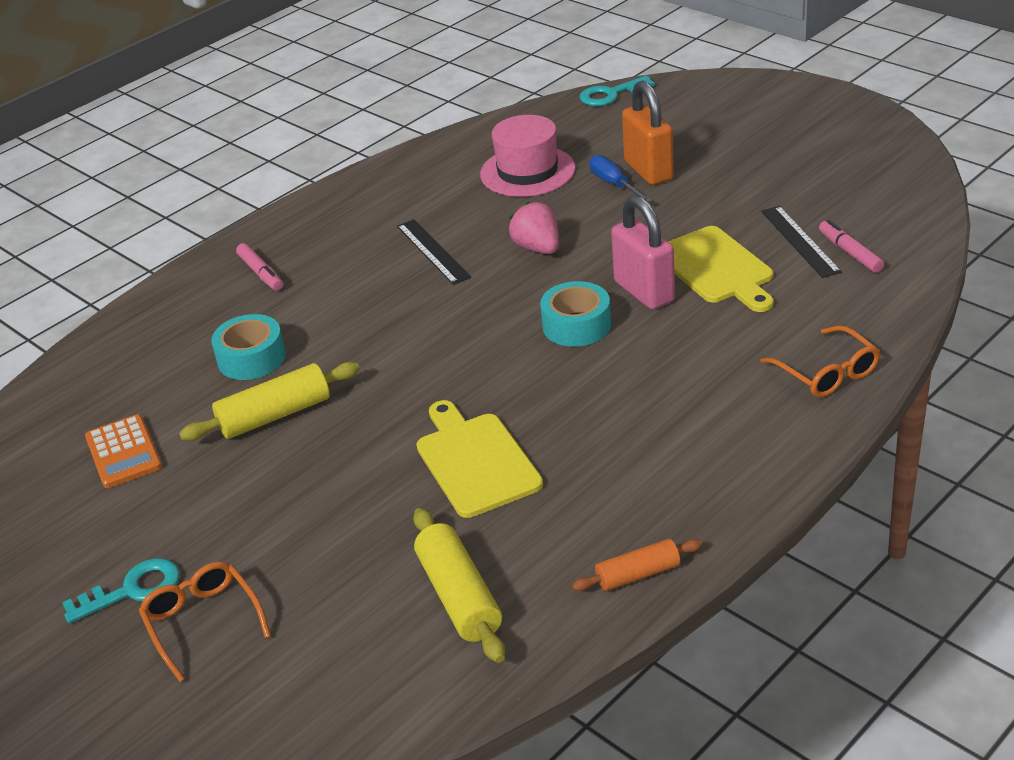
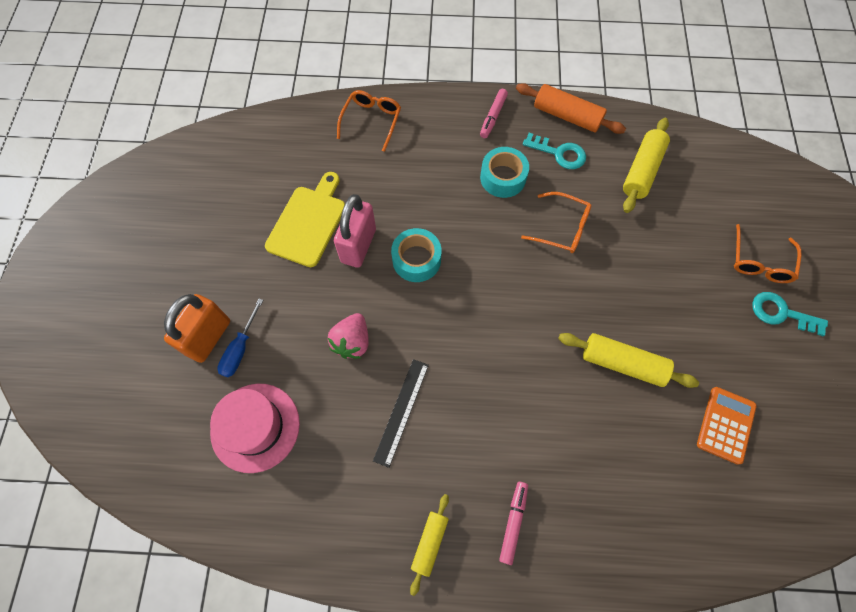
camera: 135 degrees left, 30 degrees up
turquoise tape [211,314,286,380] -> turquoise tape moved to [480,147,529,198]
yellow cutting board [416,400,543,518] -> orange glasses [521,192,591,253]
orange rolling pin [572,539,702,591] -> orange rolling pin [516,83,626,134], size x1.59
turquoise key [580,75,655,106] -> turquoise key moved to [523,133,586,169]
black ruler [761,206,842,278] -> none
pink marker [819,220,884,273] -> pink marker moved to [480,89,508,138]
none -> yellow rolling pin [410,494,449,596]

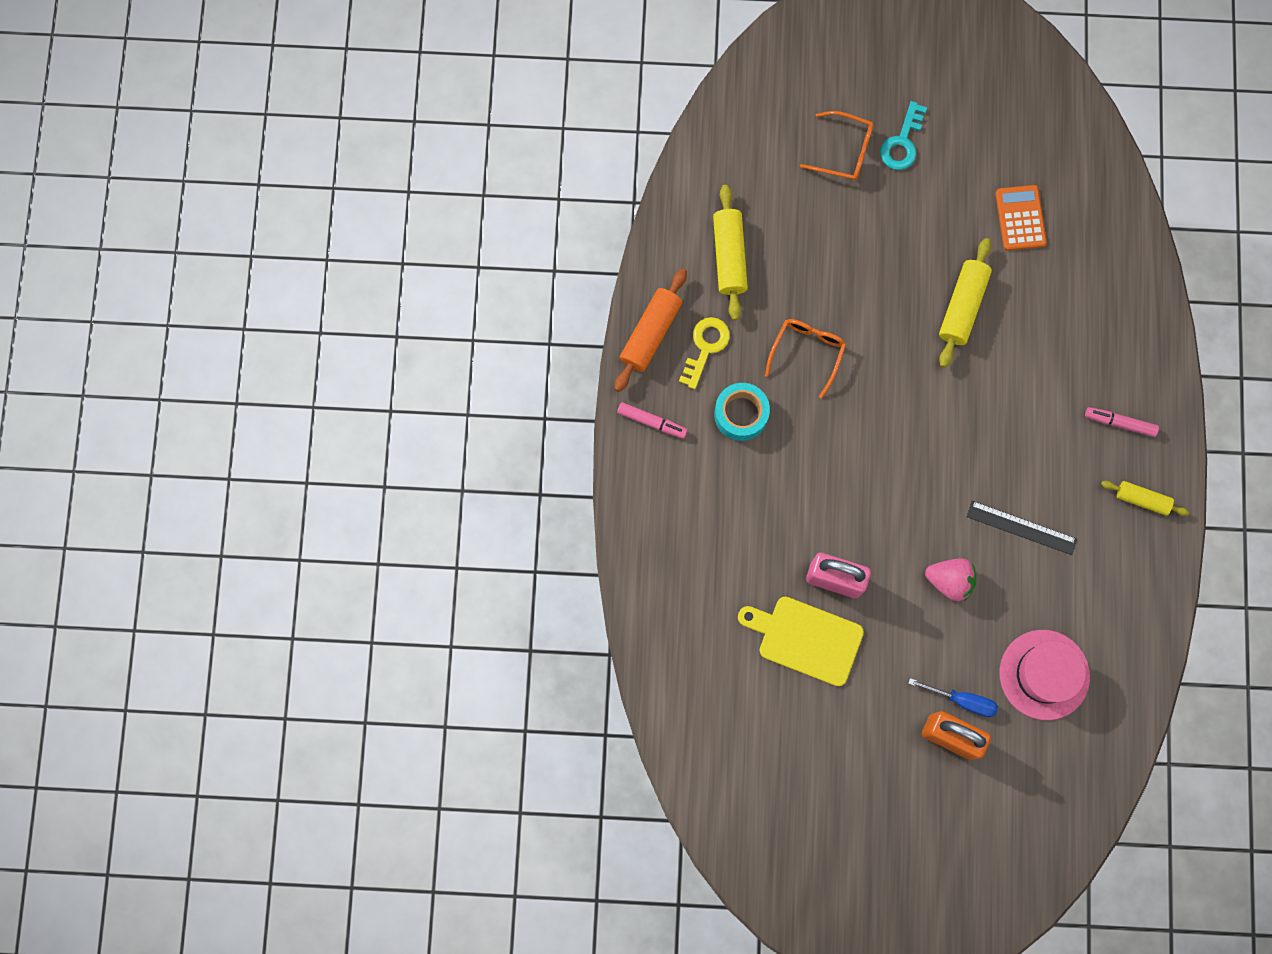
camera: 90 degrees left, 10 degrees up
orange glasses [337,90,401,152] -> none
turquoise tape [391,228,441,282] -> none
turquoise key [523,133,586,169] -> yellow key [679,317,730,389]
yellow rolling pin [623,118,670,213] -> yellow rolling pin turned 60 degrees clockwise [713,185,748,320]
orange calculator [697,387,757,465] -> orange calculator turned 60 degrees clockwise [995,185,1047,251]

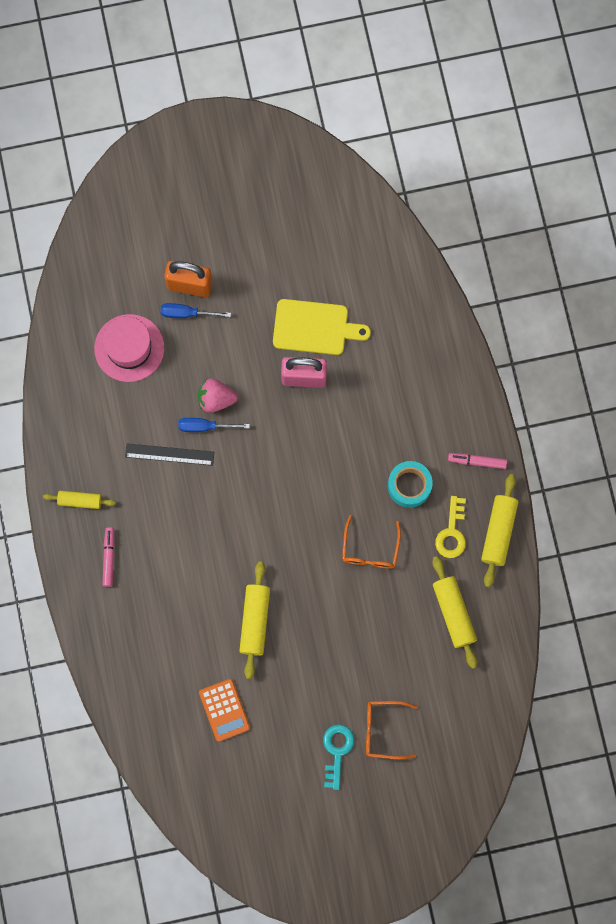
camera: 165 degrees right, 0 degrees up
orange rolling pin [615,269,687,392] -> yellow rolling pin [481,474,518,587]
pink marker [1085,407,1159,437] -> pink marker turned 90 degrees counterclockwise [102,527,115,587]
none -> blue screwdriver [178,418,250,432]

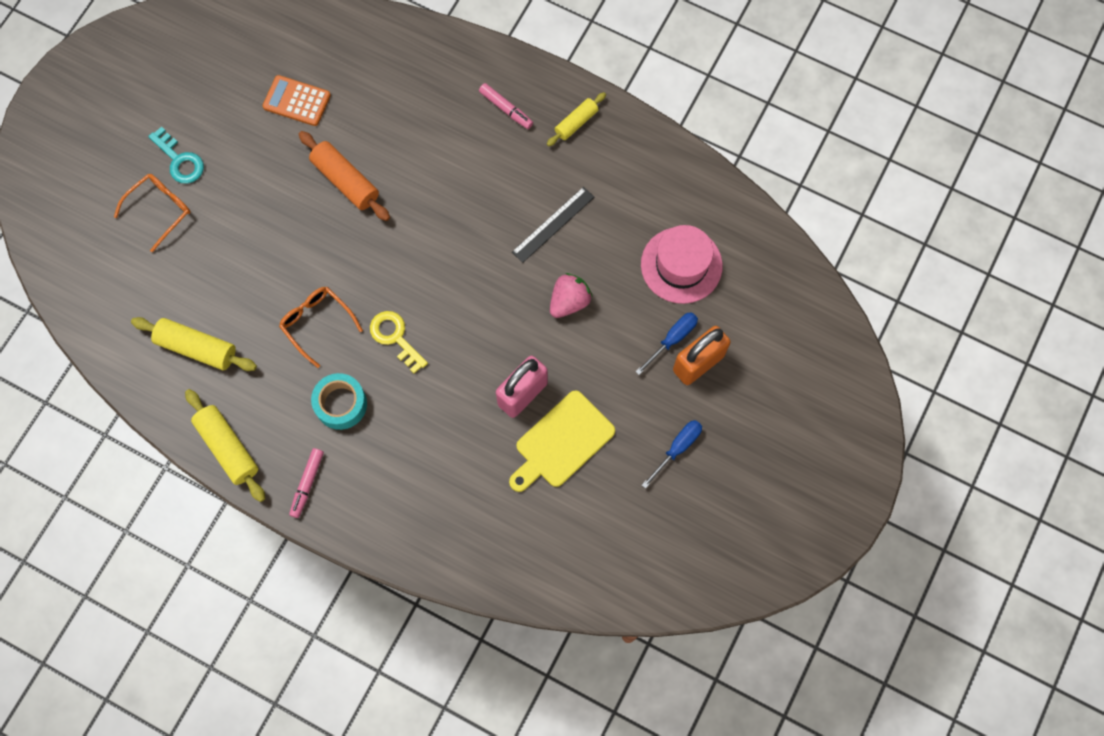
camera: 130 degrees right, 5 degrees down
blue screwdriver [178,418,250,432] -> blue screwdriver moved to [642,420,702,489]
yellow rolling pin [239,562,270,679] -> orange rolling pin [299,131,390,221]
yellow key [435,496,466,558] -> yellow key moved to [370,311,428,374]
pink marker [448,453,507,469] -> pink marker turned 150 degrees clockwise [289,448,324,518]

